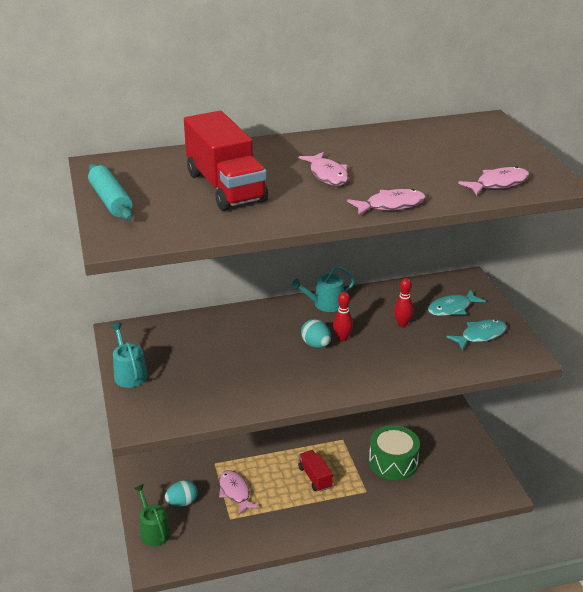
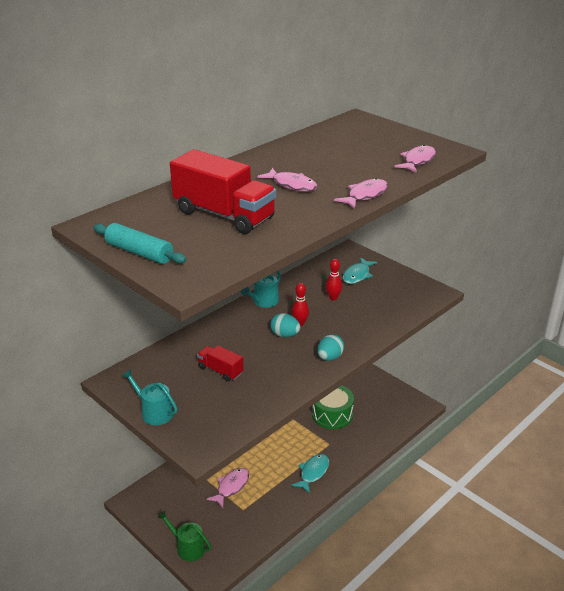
camera: 30 degrees left, 0 degrees up
turquoise egg [165,480,198,507] -> turquoise egg moved to [317,334,344,361]
pink fish [219,470,260,515] -> pink fish turned 90 degrees clockwise [206,468,249,508]
red truck [298,450,333,492] -> red truck moved to [197,346,244,382]
turquoise fish [447,319,507,350] -> turquoise fish moved to [291,454,329,494]

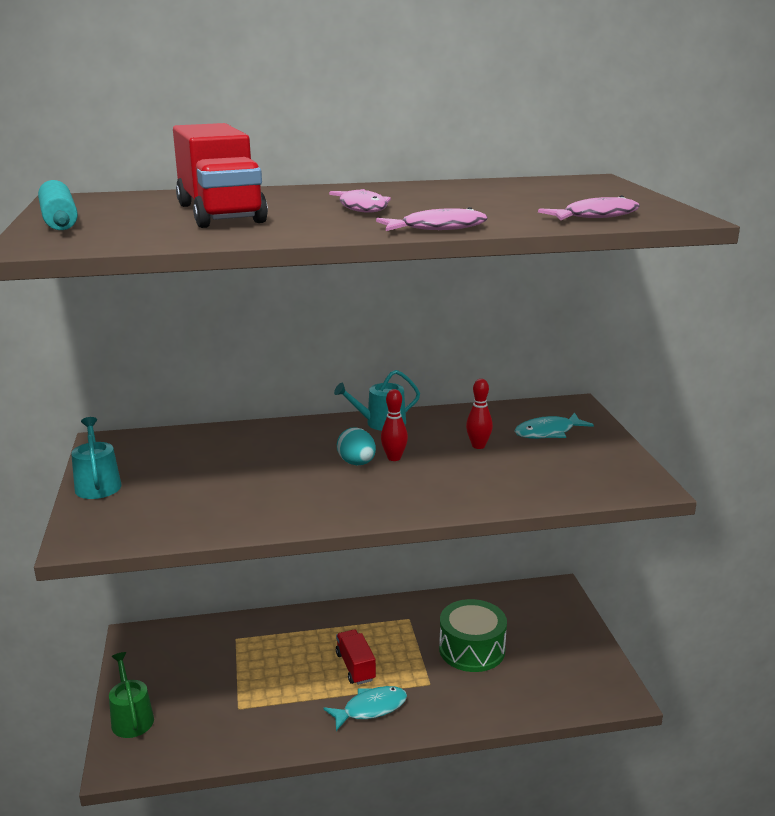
camera: 35 degrees right, 10 degrees down
red truck [197,346,244,382] -> red truck moved to [336,630,376,685]
pink fish [206,468,249,508] -> none
turquoise egg [317,334,344,361] -> none

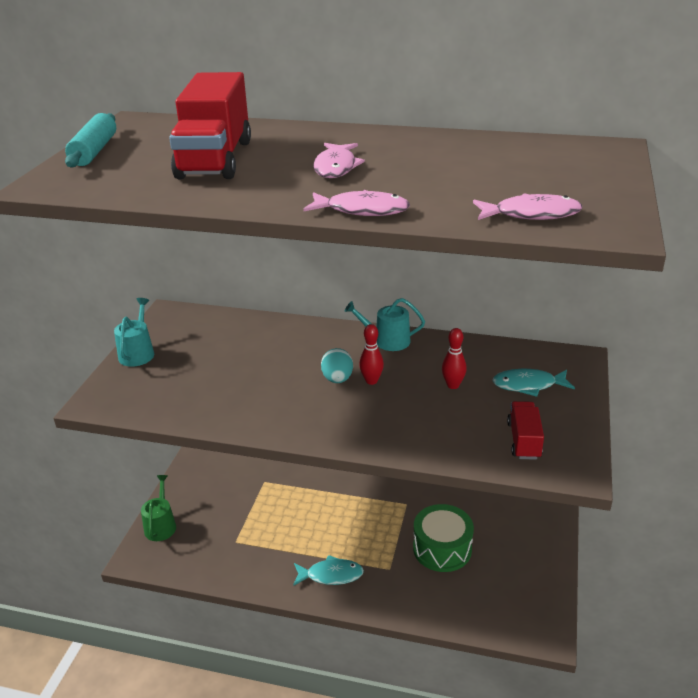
camera: 25 degrees right, 10 degrees up
red truck [336,630,376,685] -> red truck moved to [507,401,544,460]

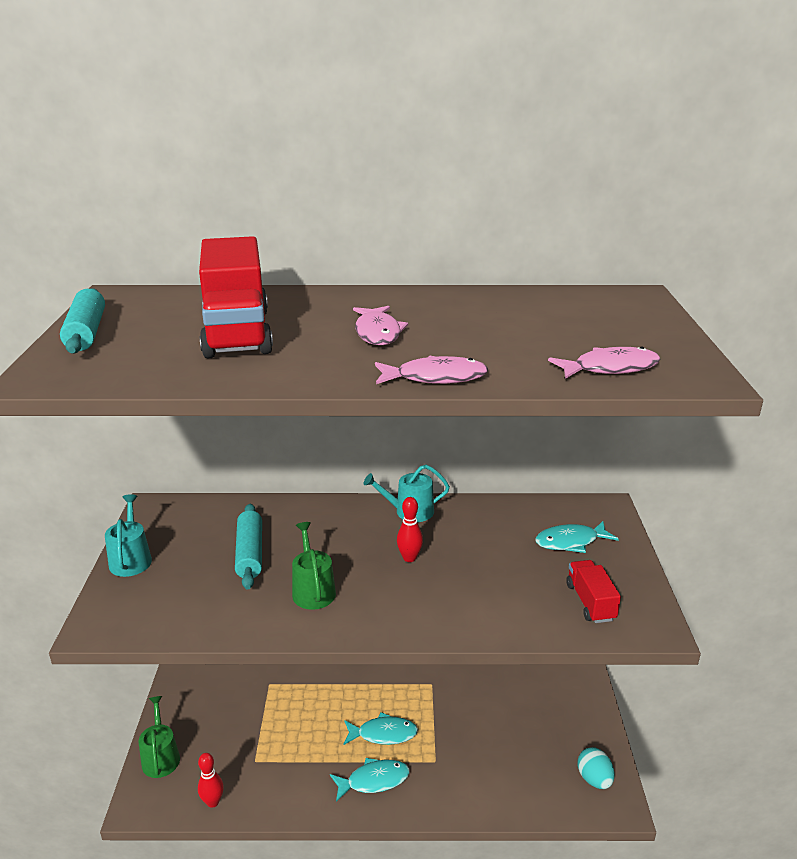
camera: 15 degrees left, 5 degrees down
turquoise egg [321,348,353,383] -> turquoise egg moved to [578,747,614,789]
green drum [413,504,474,572] -> none
red bowling pin [442,328,467,389] -> red bowling pin moved to [198,753,224,808]
none -> turquoise rolling pin [235,504,262,590]
none -> green watering can [292,522,336,610]
none -> turquoise fish [344,712,418,745]

